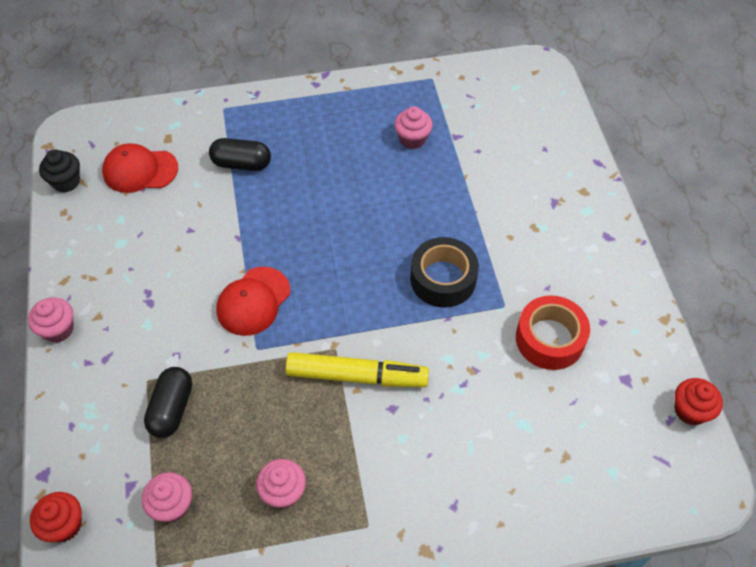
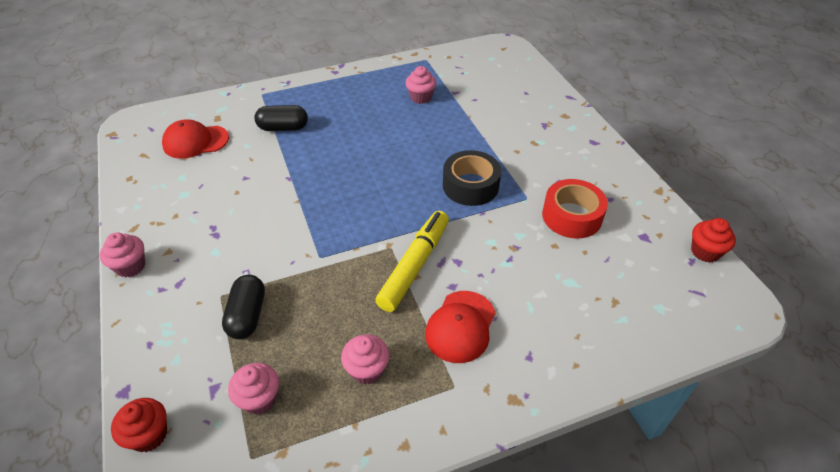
camera: 10 degrees left, 10 degrees down
black cupcake [39,150,80,193] -> none
red cap [216,267,290,336] -> red cap moved to [425,291,496,363]
yellow marker [286,352,429,387] -> yellow marker turned 60 degrees counterclockwise [375,211,449,312]

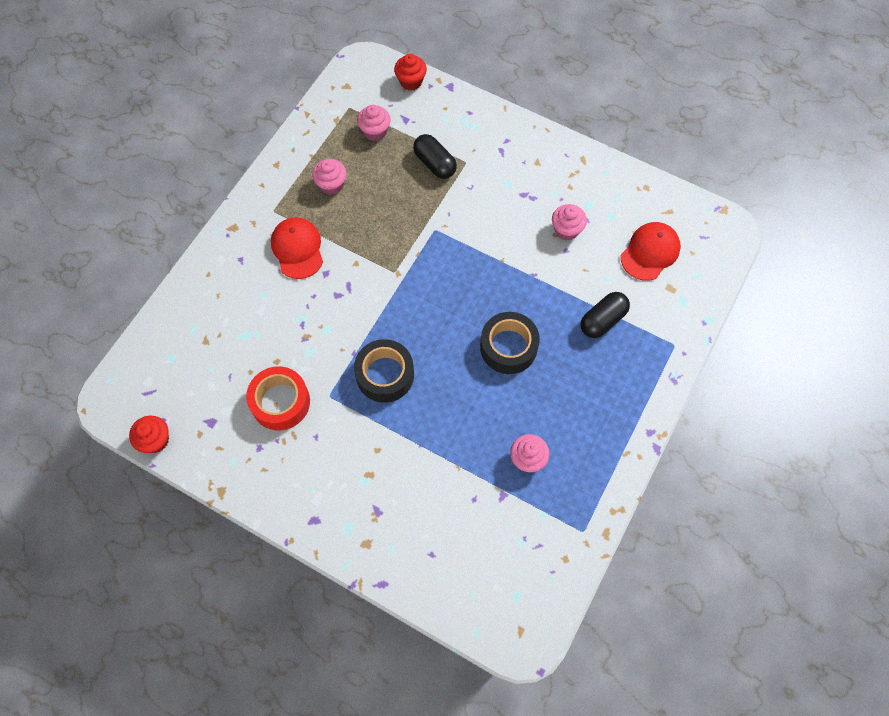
camera: 140 degrees right, 20 degrees up
pink cupcake [100,232,145,278] -> pink cupcake moved to [552,204,587,240]
yellow marker [375,211,449,312] -> none
none -> black tape [480,312,540,374]

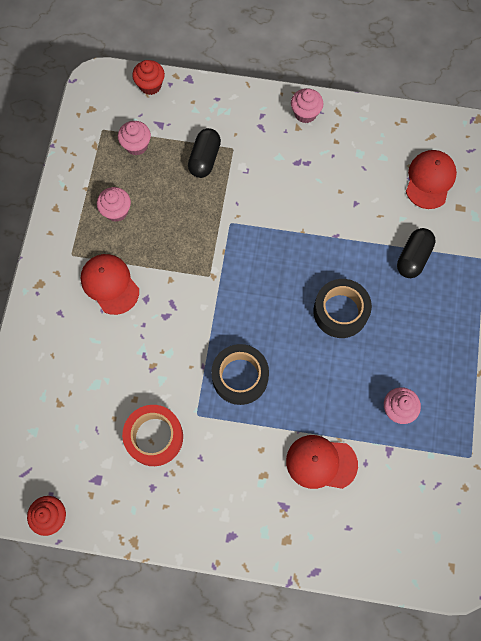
camera: 20 degrees left, 5 degrees up
black capsule [413,134,457,179] -> black capsule turned 75 degrees clockwise [188,128,221,178]
pink cupcake [552,204,587,240] -> pink cupcake moved to [291,88,324,123]
none -> red cap [286,435,358,489]

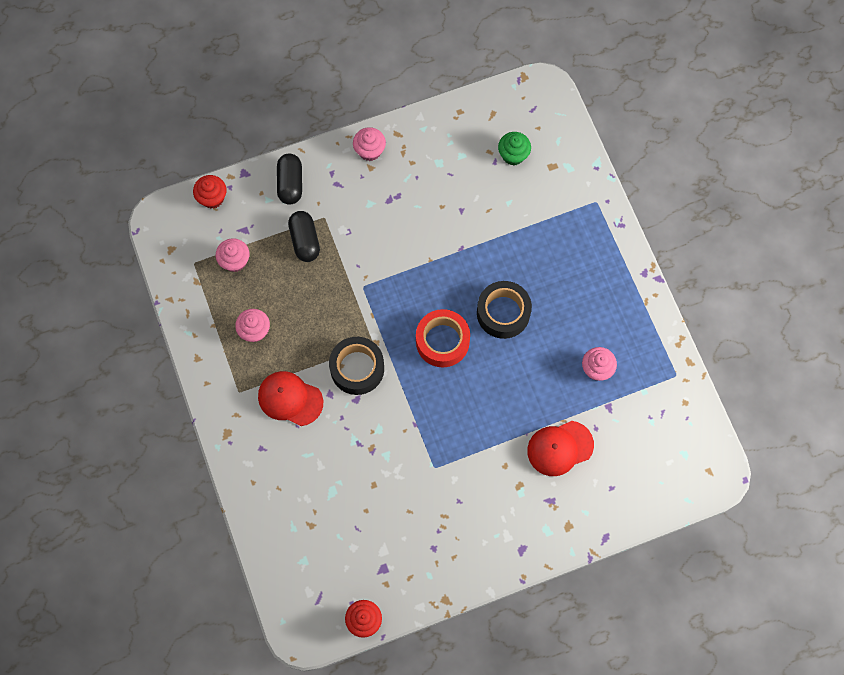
camera: 30 degrees left, 0 degrees up
red tape [122,405,183,466] -> red tape moved to [416,309,470,367]
black tape [211,344,269,405] -> black tape moved to [329,337,384,395]
black capsule [397,228,436,278] -> black capsule moved to [277,154,302,205]
red cap [406,150,457,209] -> green cupcake [498,132,531,165]

